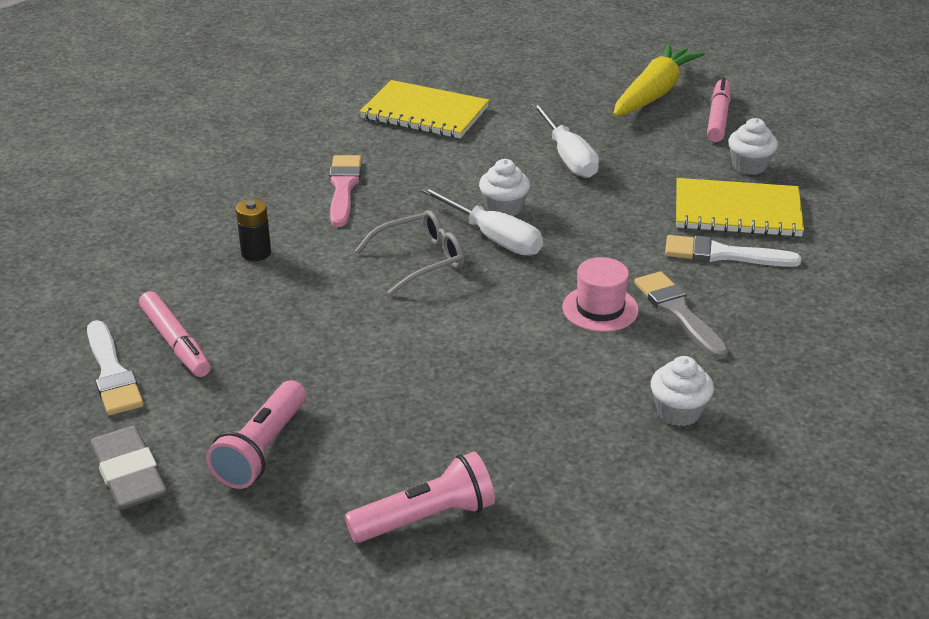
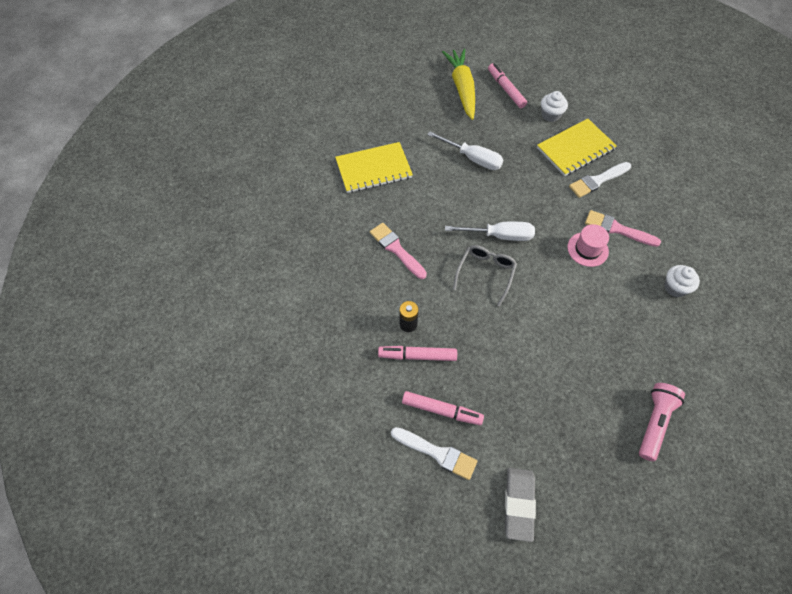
camera: 40 degrees left, 25 degrees up
grey eraser [90,426,167,509] -> grey eraser turned 75 degrees clockwise [505,468,536,542]
pink flashlight [206,380,306,489] -> none
white cupcake [479,159,530,216] -> none
grey brush [634,271,729,359] -> pink brush [585,210,661,247]
none -> pink marker [378,346,457,361]

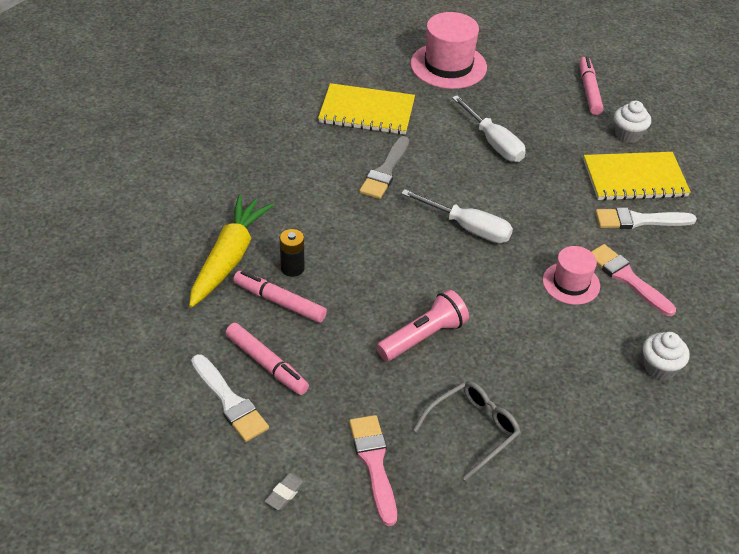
camera: 25 degrees right, 15 degrees down
pink brush [370,223,427,279] -> pink brush moved to [349,415,397,526]
yellow carrot [442,49,475,120] -> yellow carrot moved to [189,195,274,307]
grey glasses [453,245,517,306] -> grey glasses moved to [413,381,521,481]
grey eraser [505,468,536,542] -> grey eraser [265,473,306,510], size x0.49
pink flashlight [639,383,685,462] -> pink flashlight moved to [377,290,469,361]
none -> grey brush [359,136,409,199]
none -> pink hat [410,12,487,89]

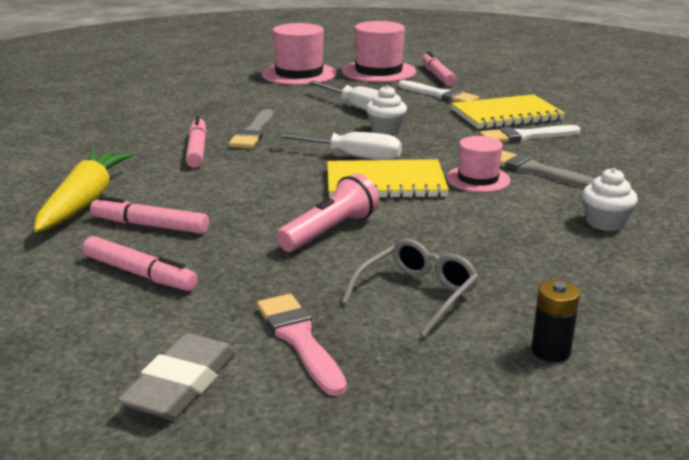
camera: 10 degrees left, 20 degrees down
white brush [191,354,269,442] -> white brush moved to [398,80,479,102]
grey eraser [265,473,306,510] -> grey eraser [118,334,236,420], size x2.04
black battery [280,229,305,277] -> black battery moved to [531,280,580,362]
yellow notebook [318,83,415,135] -> yellow notebook moved to [327,159,449,198]
pink brush [591,244,676,316] -> grey brush [500,150,594,188]
white cupcake [614,101,651,143] -> white cupcake moved to [366,86,407,135]
none -> pink marker [186,116,207,167]
none -> pink hat [342,21,416,82]

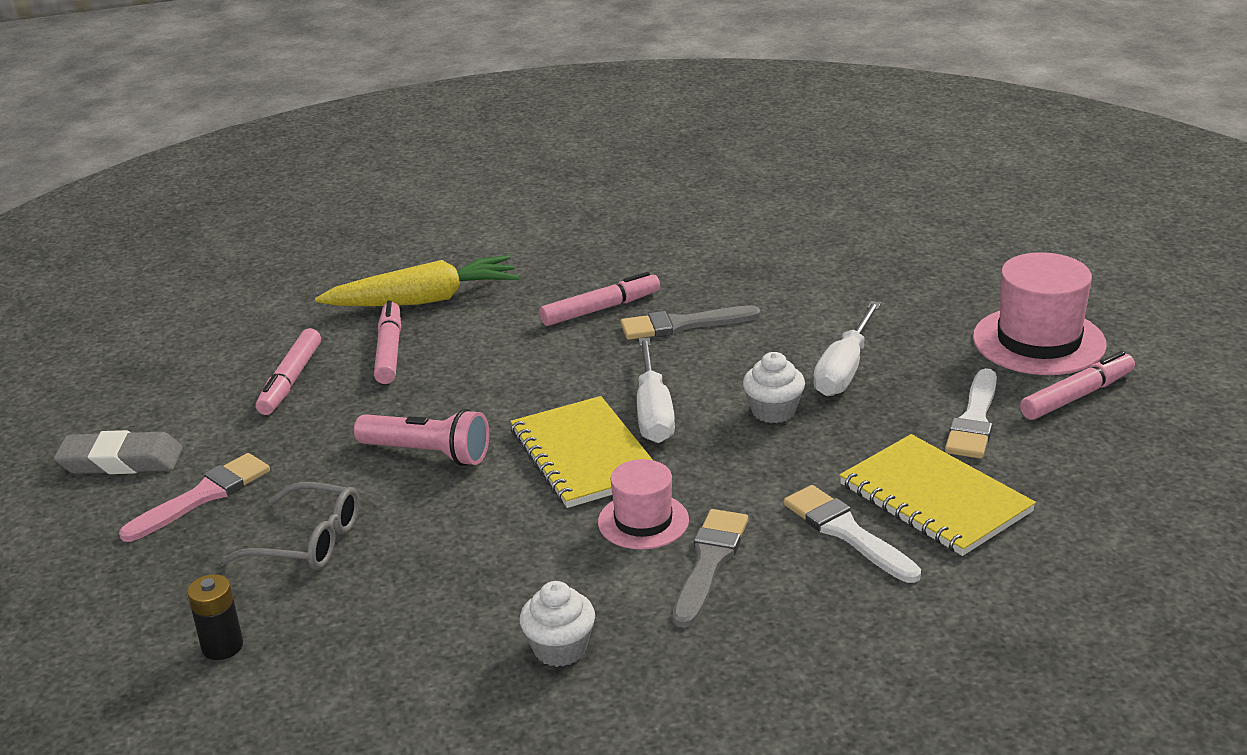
camera: 70 degrees right, 5 degrees up
pink hat [262,23,337,85] -> none

